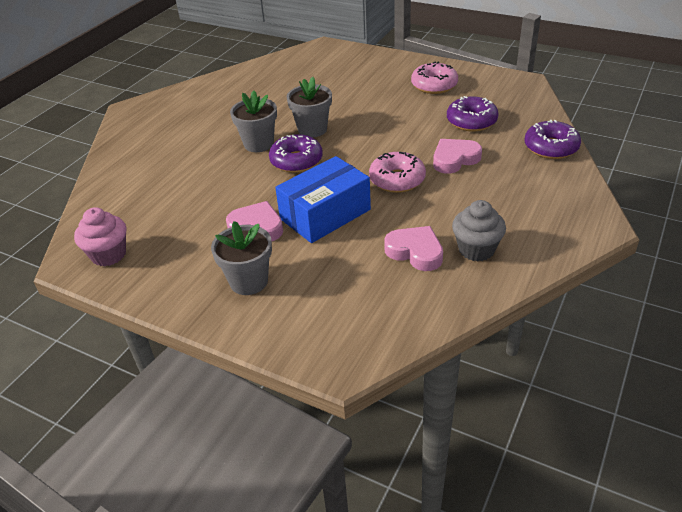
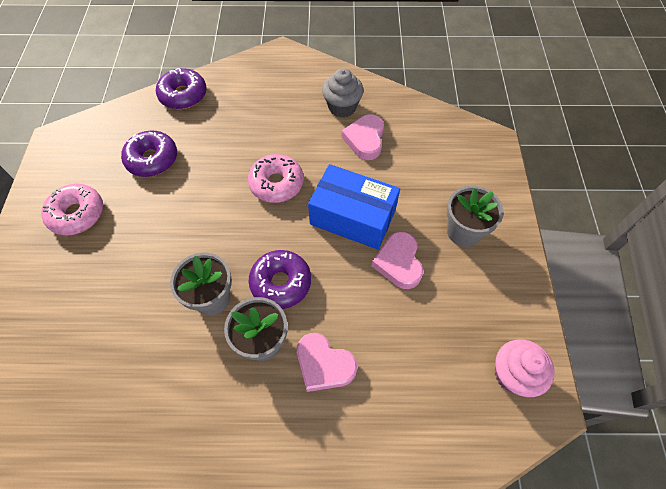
camera: 120 degrees left, 20 degrees up
pink heart [433,139,482,174] -> pink heart moved to [297,333,357,392]

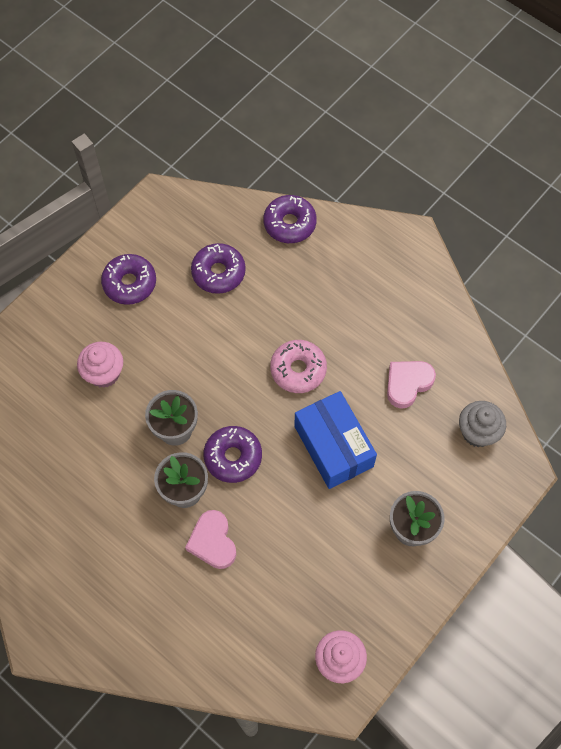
camera: 40 degrees right, 5 degrees up
pink donut [41,184,103,236] -> purple donut [101,254,156,305]
grey cupcake [322,68,364,118] -> grey cupcake moved to [459,401,506,447]
pink heart [372,232,423,289] -> none
none -> pink cupcake [77,342,123,388]

